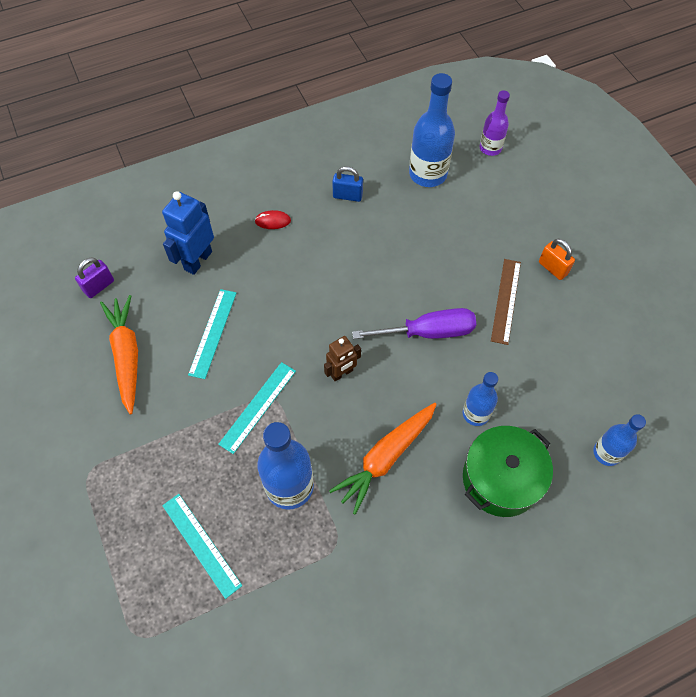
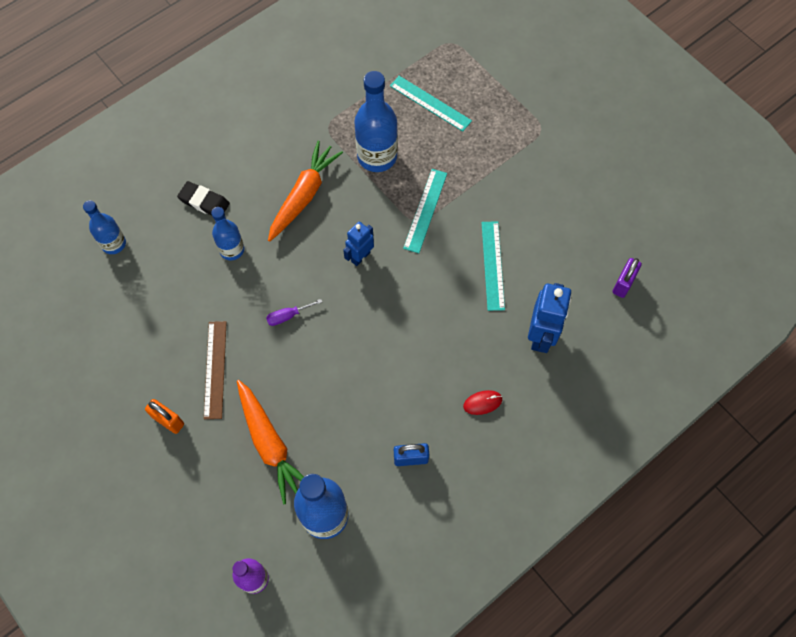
camera: 165 degrees right, 5 degrees up
orange carrot [100,295,138,414] -> orange carrot moved to [237,380,304,504]
brown robot [324,336,361,381] -> blue robot [343,221,374,266]
purple screwdriver [352,308,476,339] -> purple screwdriver [266,299,322,326], size x0.48
green pot [463,426,553,517] -> black eraser [177,181,230,216]

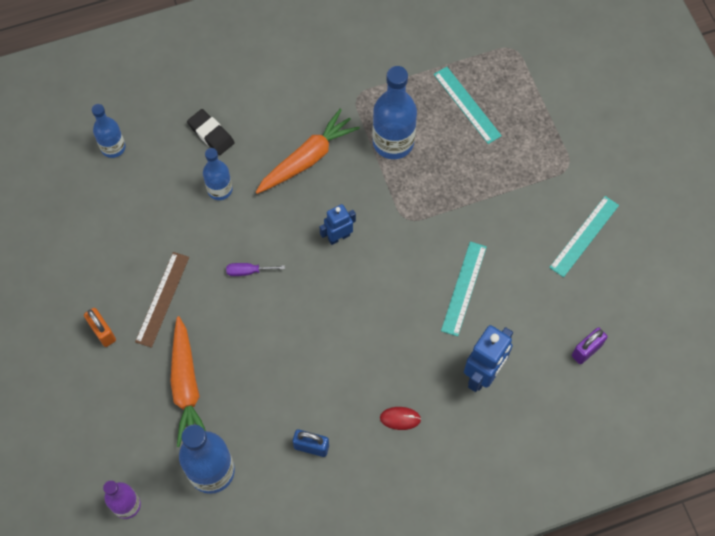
camera: 20 degrees right, 0 degrees up
turquoise ruler [403,169,447,253] -> turquoise ruler moved to [549,196,619,277]

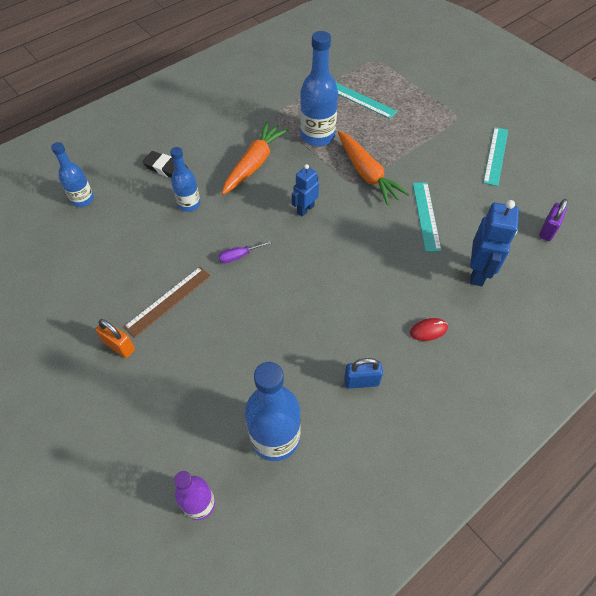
camera: 20 degrees left, 10 degrees down
brown ruler [135,252,189,348] -> brown ruler turned 45 degrees clockwise [124,267,211,338]
orange carrot [170,316,206,447] -> orange carrot moved to [338,131,410,205]

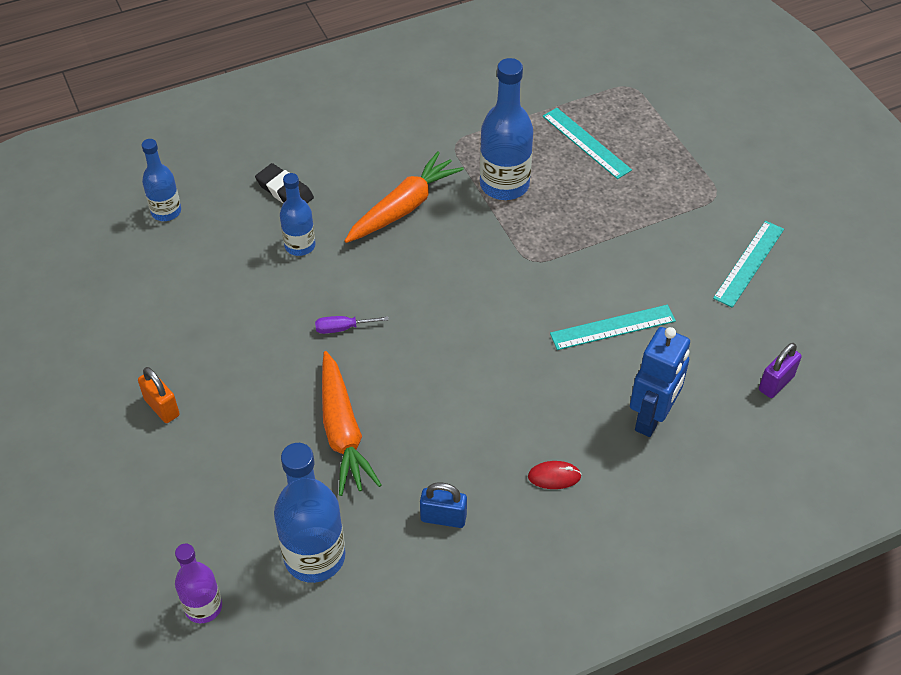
camera: 15 degrees right, 5 degrees down
brown ruler [124,267,211,338] -> none
blue robot [292,164,319,217] -> none
orange carrot [338,131,410,205] -> orange carrot moved to [322,351,381,496]
turquoise ruler [413,182,441,252] -> turquoise ruler turned 60 degrees clockwise [550,305,676,350]

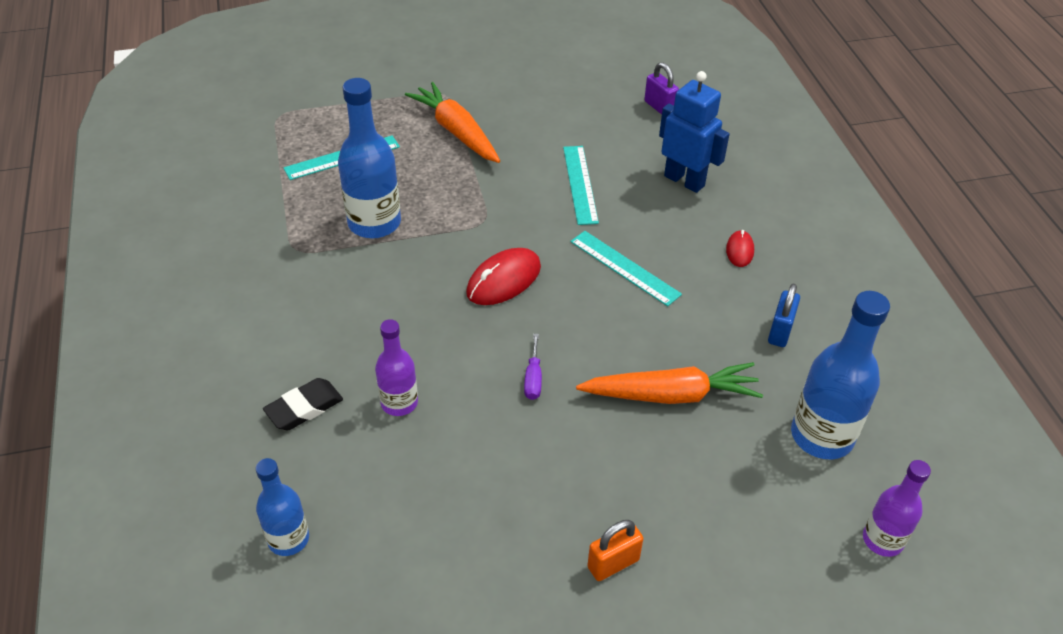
camera: 80 degrees left, 5 degrees down
blue bottle [280,173,315,256] -> purple bottle [375,319,418,416]
orange carrot [345,152,464,243] -> orange carrot moved to [405,82,500,163]
turquoise ruler [713,221,784,308] -> turquoise ruler moved to [570,231,682,306]
none -> red mouse [466,248,541,305]

